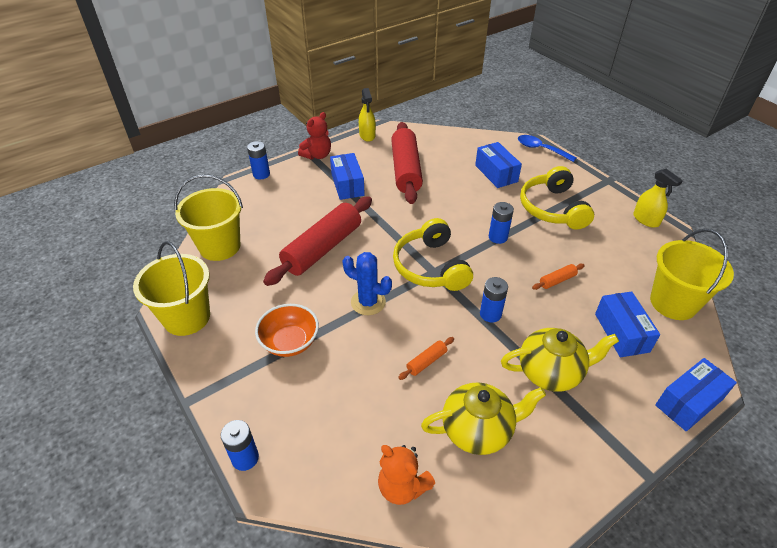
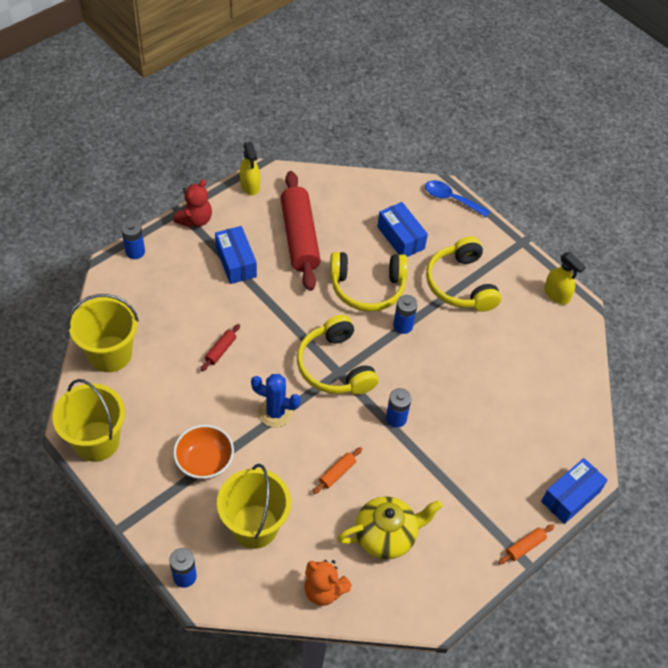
camera: 10 degrees left, 10 degrees up
red rolling pin [263,196,372,286] -> red rolling pin [201,324,240,371], size x0.40
yellow teapot [501,328,619,391] -> none
orange rolling pin [532,264,585,290] -> orange rolling pin moved to [498,524,555,564]
blue box [595,291,660,357] -> none
yellow bucket [650,229,734,320] -> yellow bucket moved to [217,464,291,549]
none -> yellow headphones [330,252,408,312]

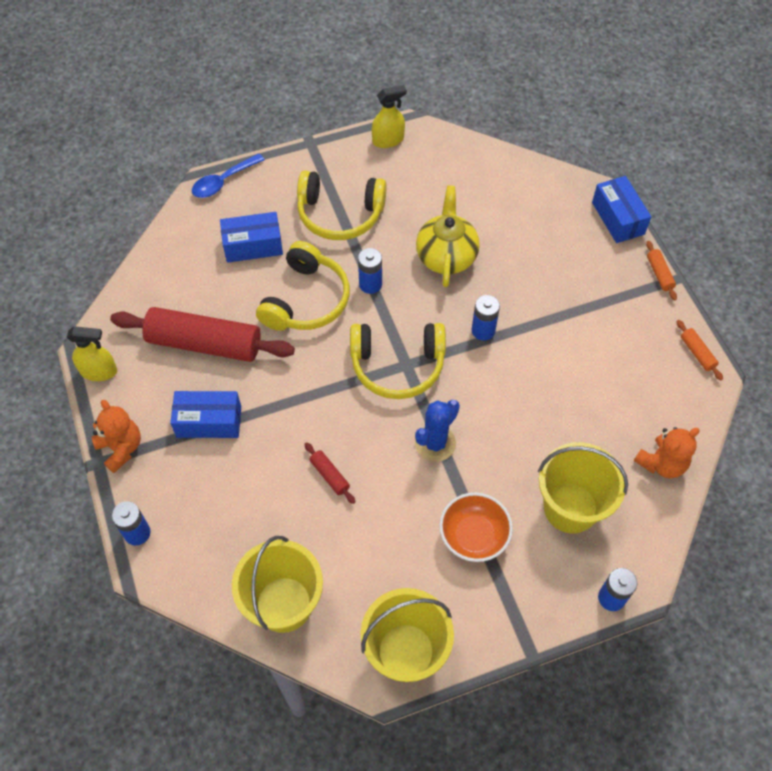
camera: 65 degrees left, 5 degrees up
red teddy bear [173,179,212,227] -> orange teddy bear [92,400,141,473]
orange rolling pin [313,447,362,494] -> orange rolling pin moved to [676,320,723,380]
yellow teapot [337,496,443,559] -> yellow teapot moved to [416,186,480,287]

